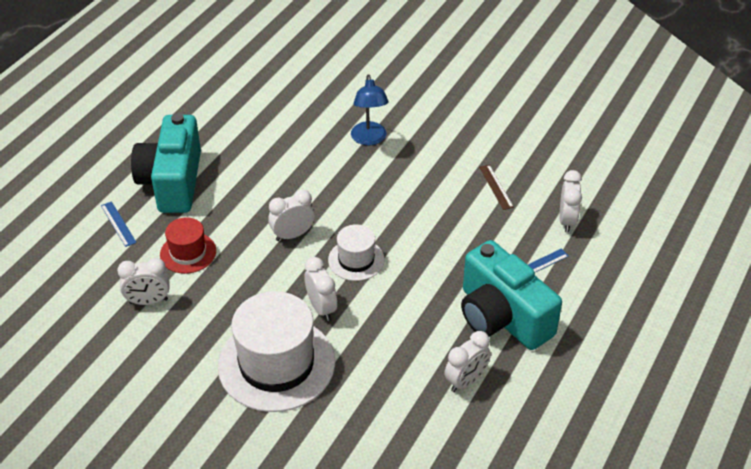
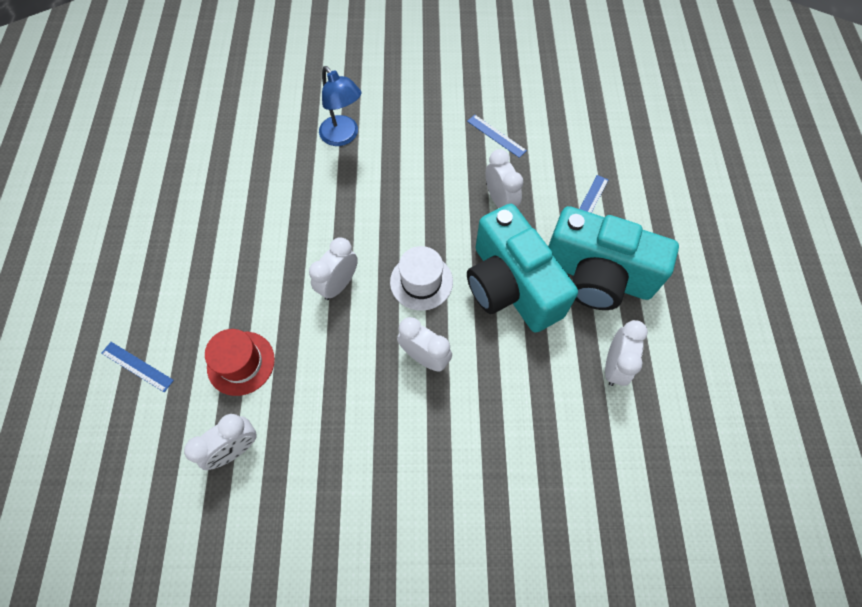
camera: 30 degrees left, 20 degrees up
turquoise camera [131,113,201,213] -> turquoise camera moved to [467,204,578,333]
white hat [218,291,335,412] -> none
brown ruler [479,165,514,210] -> blue ruler [467,115,527,158]
white clock [560,170,582,232] -> white clock moved to [485,149,524,208]

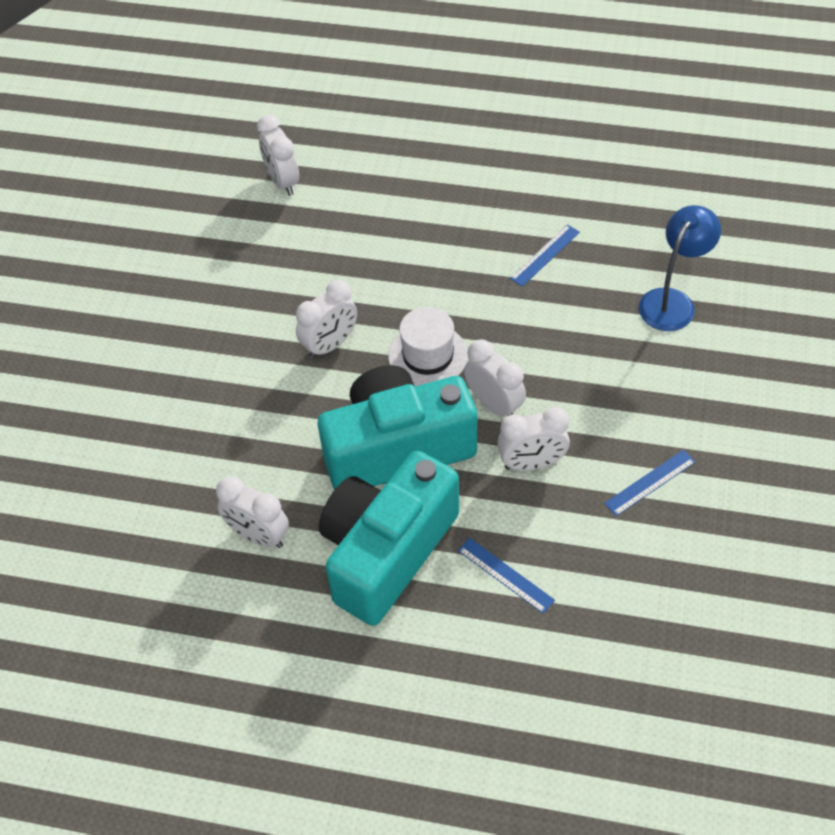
camera: 105 degrees right, 10 degrees down
blue ruler [101,342,174,392] -> blue ruler moved to [510,224,580,287]
red hat [205,329,275,396] -> none
white clock [309,238,358,300] -> white clock moved to [464,340,526,416]
blue lamp [319,66,361,146] -> blue lamp turned 150 degrees clockwise [639,205,721,331]

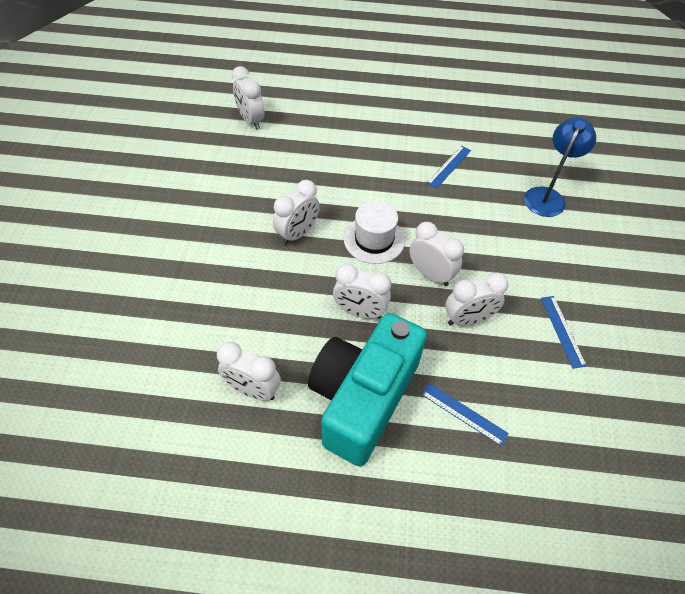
camera: 10 degrees left, 0 degrees up
turquoise camera [318,365,477,490] -> white clock [333,264,391,319]
blue ruler [604,450,696,516] -> blue ruler turned 60 degrees counterclockwise [541,296,587,369]

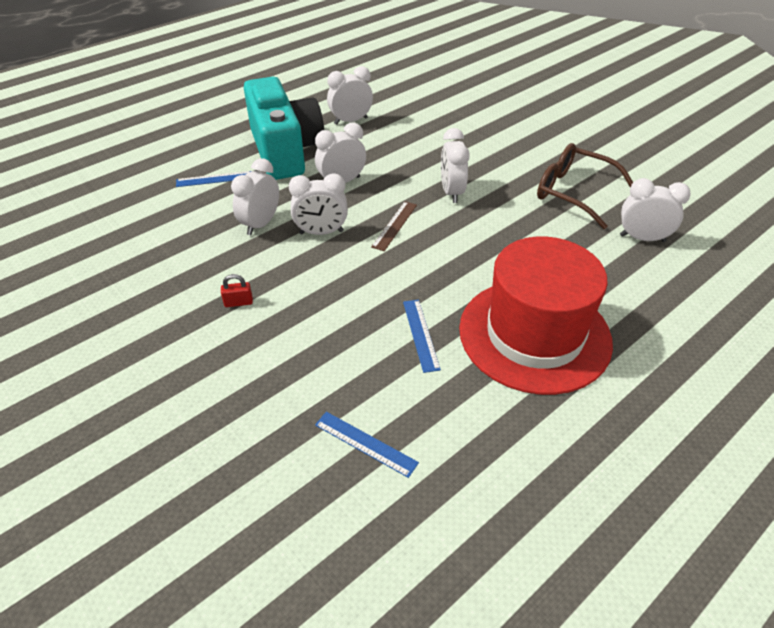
camera: 135 degrees right, 10 degrees down
white hat [344,201,405,264] -> brown ruler [371,201,417,251]
blue lamp [524,117,596,217] -> none
blue ruler [541,296,587,369] -> blue ruler moved to [315,412,419,478]
none -> red padlock [221,274,253,307]
none -> red hat [459,236,613,395]
none -> brown glasses [537,143,633,229]

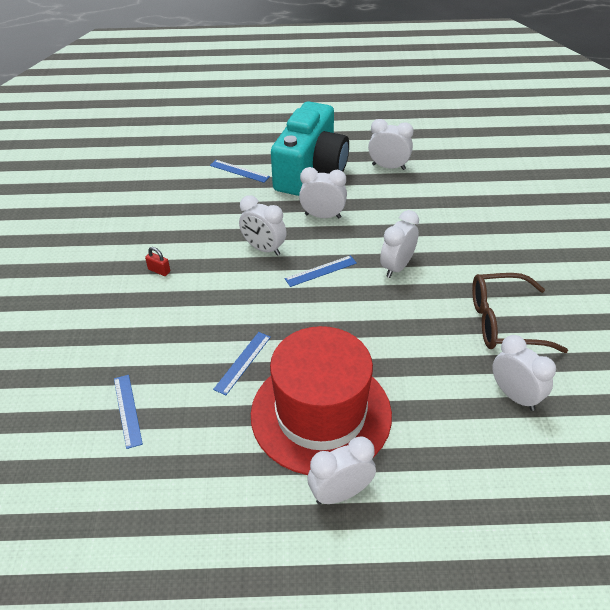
camera: 40 degrees right, 0 degrees up
white clock [231,158,279,235] -> white clock moved to [308,436,376,505]
brown ruler [371,201,417,251] -> blue ruler [285,255,357,287]
brown glasses [537,143,633,229] -> brown glasses turned 75 degrees counterclockwise [472,273,568,353]

